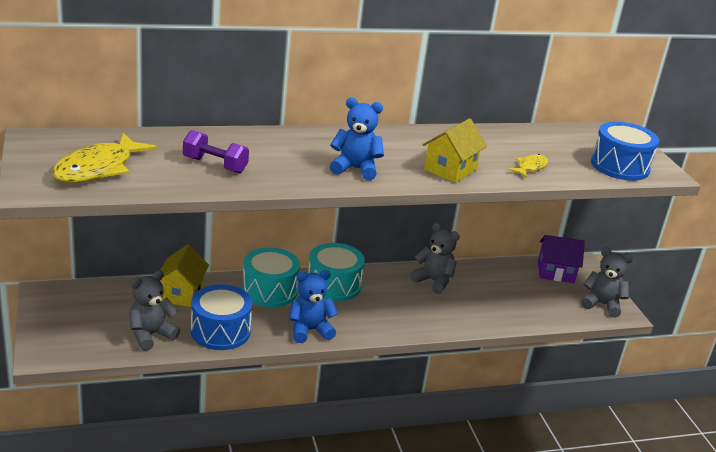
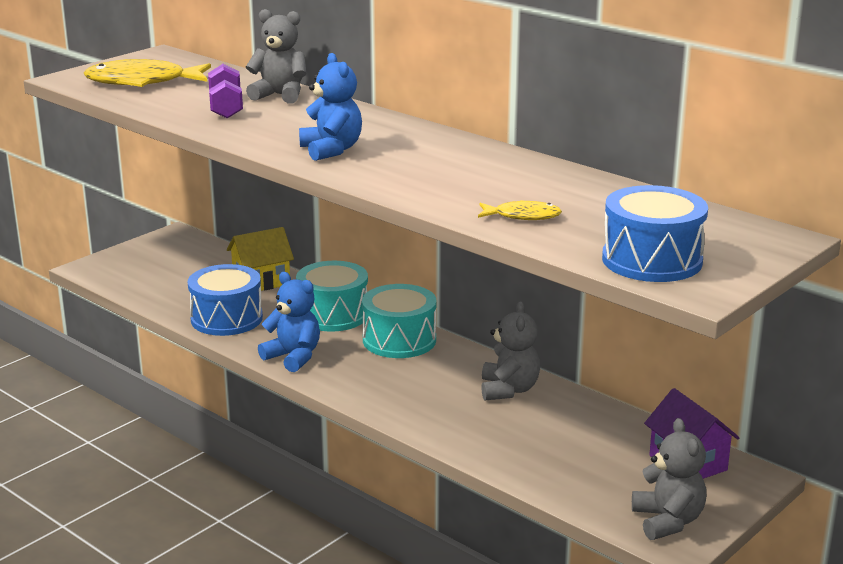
camera: 60 degrees right, 5 degrees down
grey teddy bear [129,270,180,351] -> grey teddy bear moved to [246,9,306,103]
yellow house [422,118,487,183] -> none

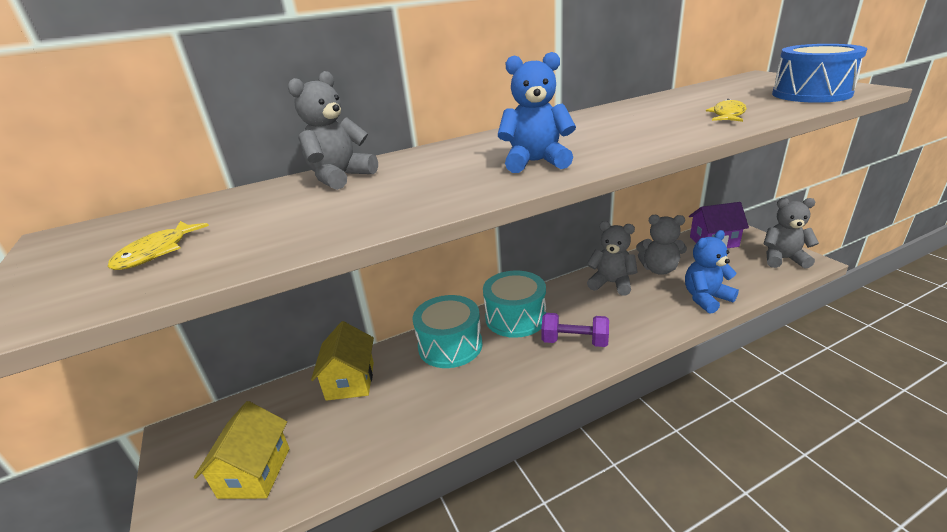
camera: 65 degrees left, 5 degrees up
yellow fish [84,59,211,87] -> yellow fish [108,221,209,270], size x0.52
blue drum [188,264,263,336] -> none
purple dumbbell [208,64,243,119] -> purple dumbbell moved to [541,313,609,347]
blue teddy bear [258,272,320,372] -> blue teddy bear moved to [685,230,739,314]
none -> yellow house [194,401,290,499]
none -> grey teddy bear [636,215,687,275]

